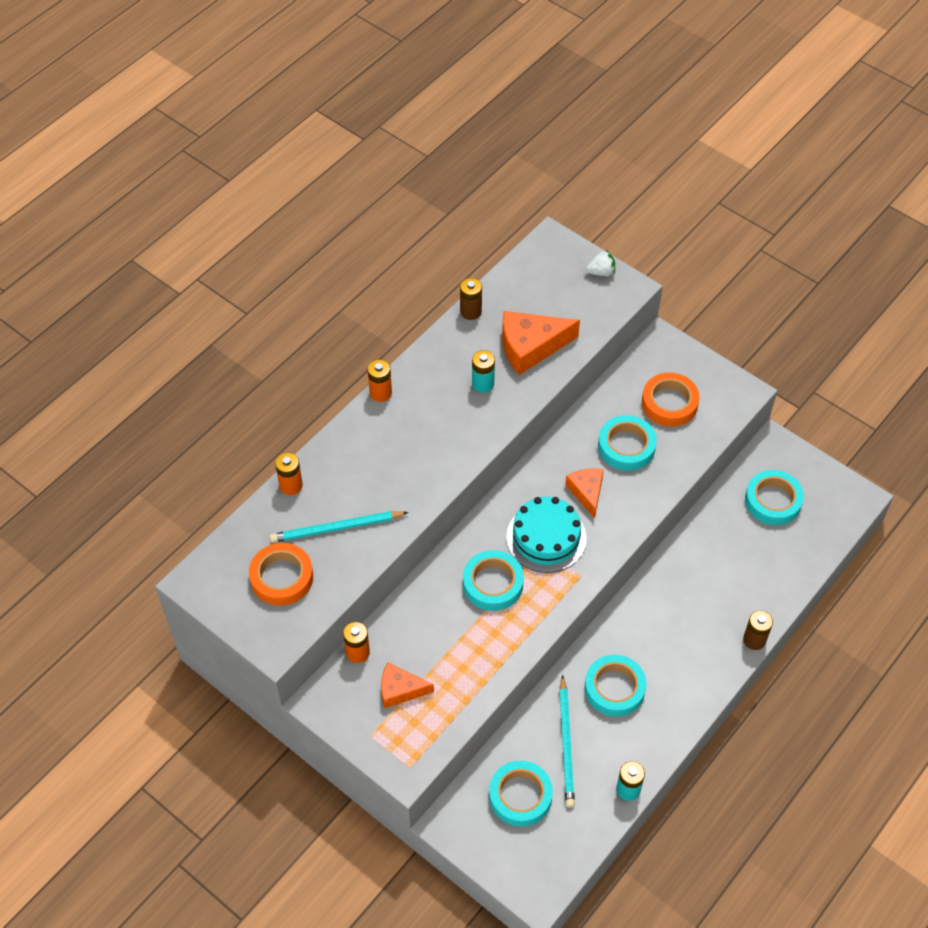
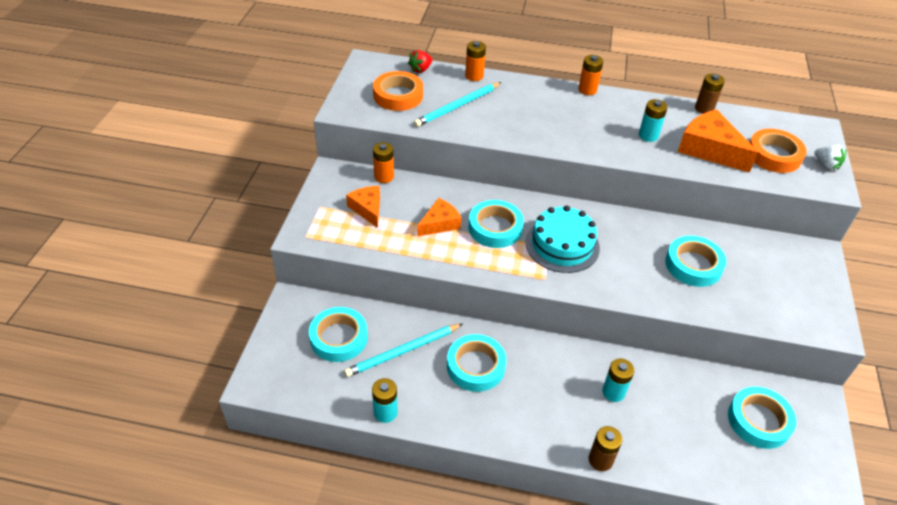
camera: 60 degrees right, 10 degrees down
turquoise pencil [270,511,408,543] -> turquoise pencil turned 90 degrees counterclockwise [414,82,502,127]
orange cheese [565,468,604,518] -> orange cheese moved to [417,198,462,237]
orange tape [642,373,700,427] -> orange tape moved to [750,129,807,173]
none -> red strawberry [408,50,432,73]
none -> turquoise battery [602,359,634,402]

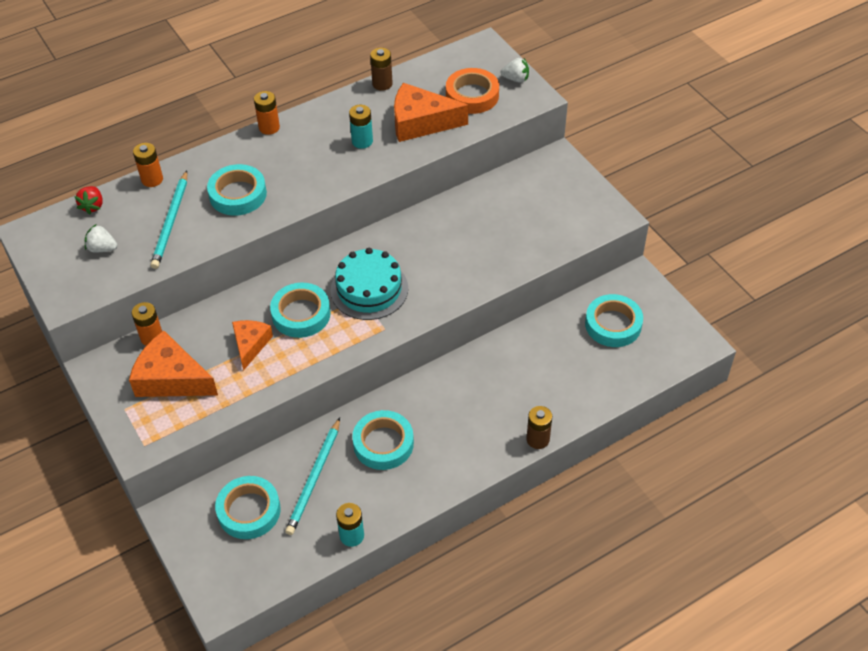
camera: 40 degrees left, 5 degrees up
orange cheese [346,186,380,228] -> orange cheese [129,331,218,397], size x1.62
orange tape [373,71,423,111] -> white strawberry [85,224,117,253]
turquoise battery [602,359,634,402] -> none
turquoise tape [665,236,727,287] -> turquoise tape moved to [207,164,267,216]

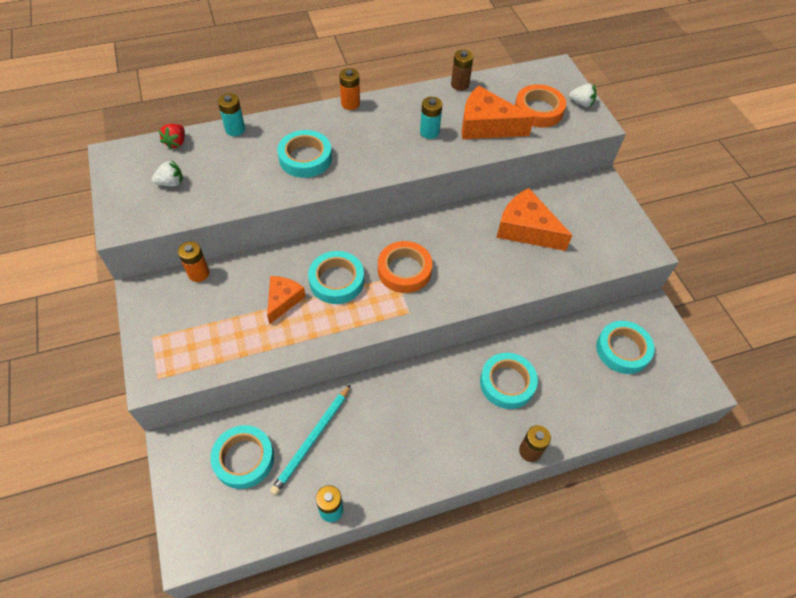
camera: 10 degrees right, 5 degrees up
white strawberry [85,224,117,253] -> white strawberry turned 135 degrees clockwise [152,160,183,187]
orange cheese [129,331,218,397] -> orange cheese moved to [496,188,572,251]
orange battery [133,143,163,187] -> turquoise battery [218,93,245,136]
turquoise pencil [150,170,187,269] -> none
turquoise cake [330,248,408,320] -> orange tape [378,241,433,293]
turquoise tape [352,410,414,470] -> turquoise tape moved to [480,353,538,409]

